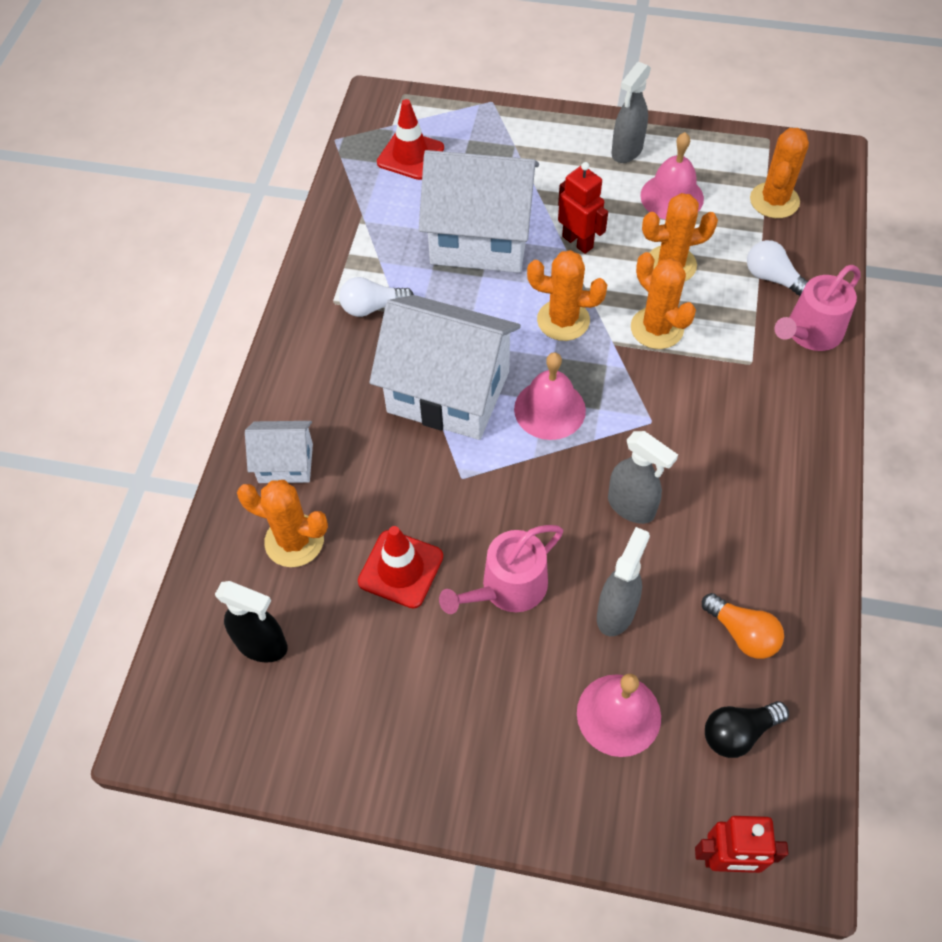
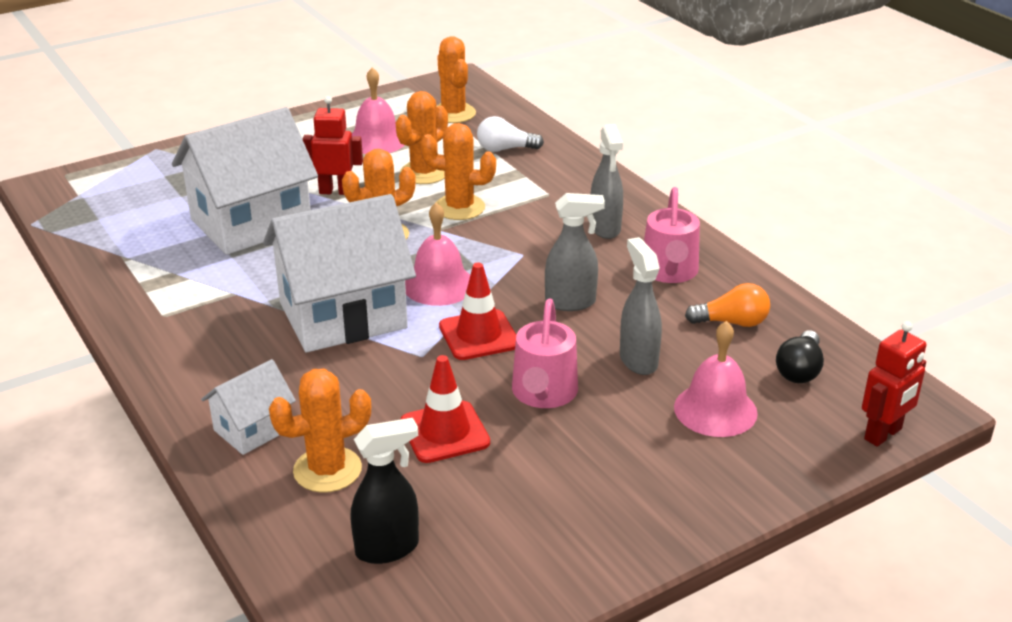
camera: 45 degrees left, 25 degrees down
white light bulb [339,277,414,317] -> none
red traffic cone [377,99,444,180] -> red traffic cone moved to [439,263,516,360]
grey spray bottle [612,62,651,163] -> grey spray bottle moved to [591,124,623,239]
pink watering can [775,265,861,351] -> pink watering can moved to [644,187,700,283]

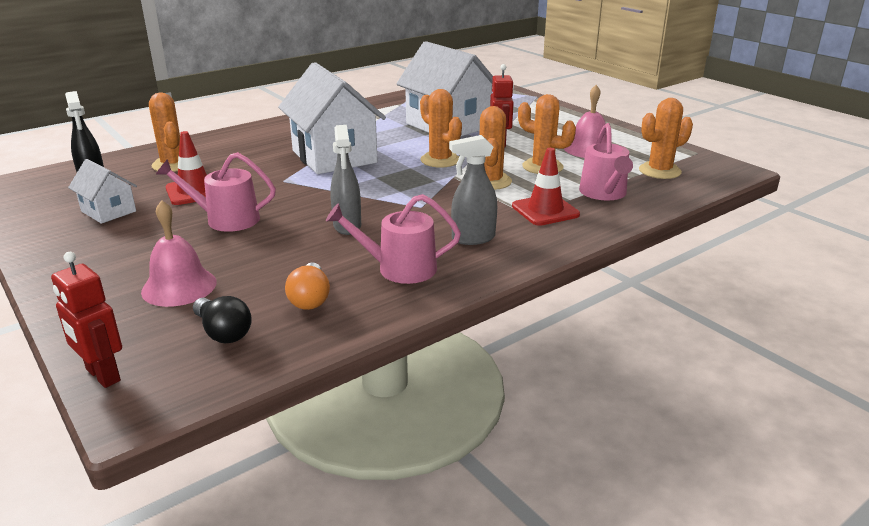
camera: 85 degrees right, 5 degrees down
white house [201,359,296,455] -> white house moved to [68,159,137,224]
pink bell [405,203,470,306] -> none
red traffic cone [439,263,516,360] -> red traffic cone moved to [512,148,580,226]
white light bulb [477,116,544,152] -> pink watering can [579,123,633,201]
grey spray bottle [620,237,662,375] -> none
black light bulb [776,330,824,383] -> black light bulb turned 150 degrees counterclockwise [193,296,252,343]

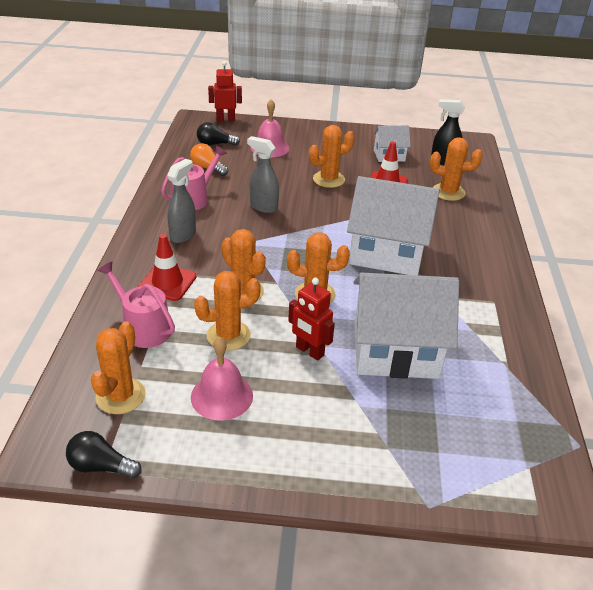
camera: 130 degrees right, 10 degrees up
pink watering can [156,152,276,232] -> orange cactus [309,125,355,188]
none -> black light bulb [66,431,142,479]

